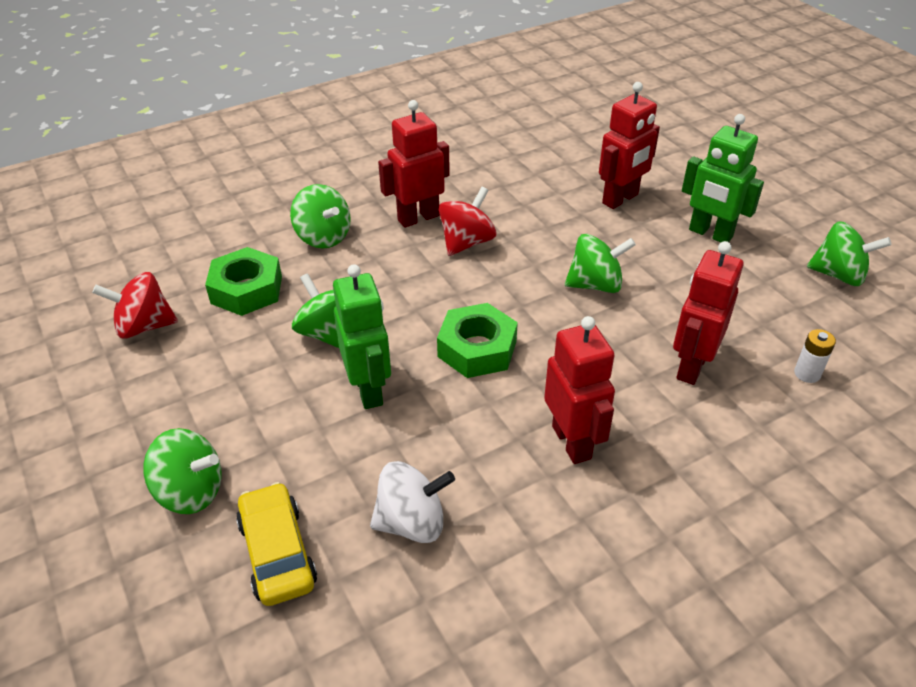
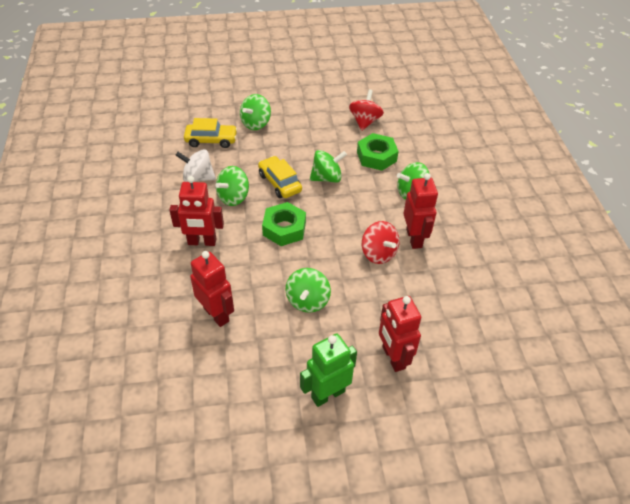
camera: 110 degrees right, 5 degrees up
green robot [333,264,391,409] -> yellow car [258,156,302,198]
white spinning top [370,461,455,543] -> white spinning top turned 90 degrees clockwise [176,149,216,182]
white battery [794,329,836,383] -> none
green spinning top [807,221,891,286] -> green spinning top moved to [215,166,249,206]

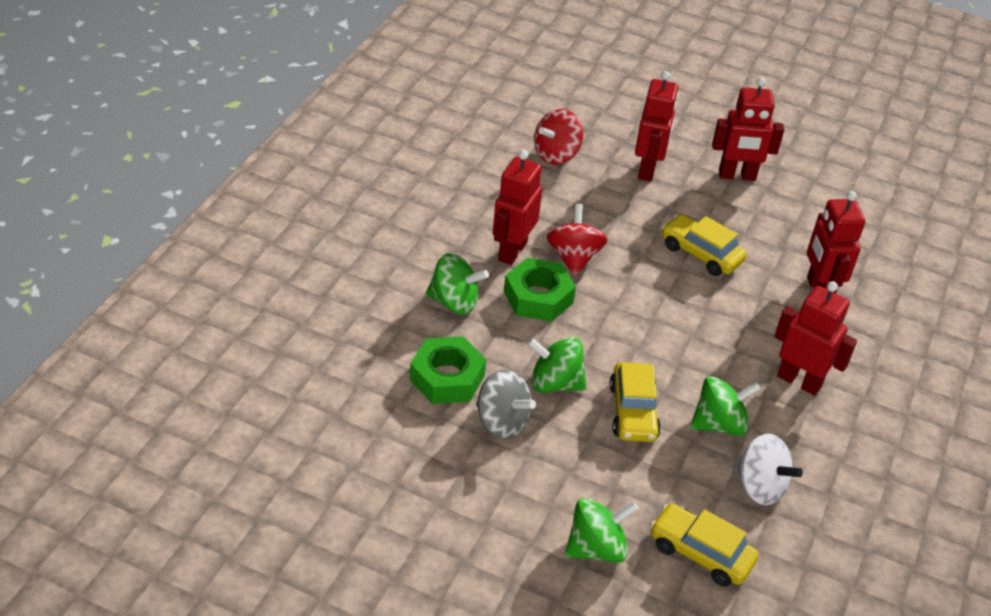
camera: 150 degrees left, 5 degrees down
green nut [262,202,306,246] -> green nut moved to [504,258,576,322]
green spinning top [286,268,331,313] -> yellow car [662,214,747,276]
green robot [300,333,357,407] -> red robot [712,78,785,181]
red spinning top [349,89,384,131] -> red spinning top moved to [534,109,583,165]
none -> grey spinning top [476,369,536,439]

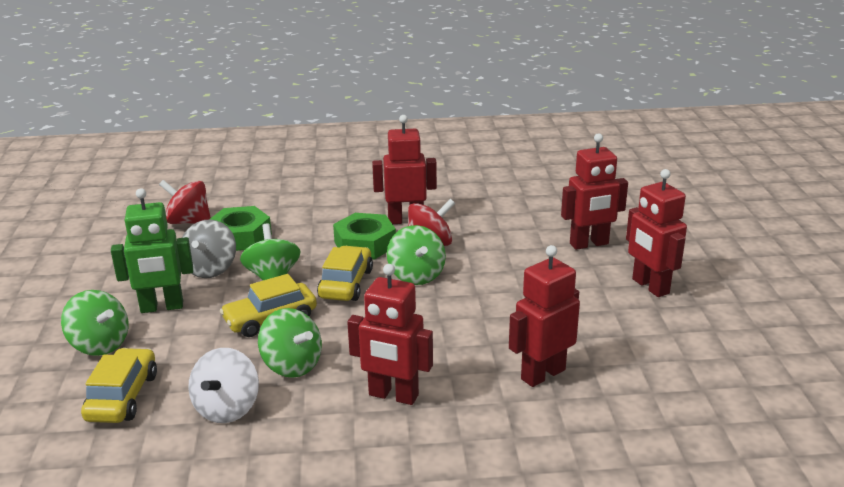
camera: 65 degrees right, 15 degrees down
green spinning top [426,253,489,315] -> green spinning top moved to [387,225,446,285]
red spinning top [534,109,583,165] -> red spinning top moved to [159,180,211,224]
yellow car [662,214,747,276] -> yellow car moved to [317,246,373,301]
red robot [774,281,857,396] -> red robot turned 105 degrees clockwise [347,264,433,405]
none -> green robot [111,188,193,313]

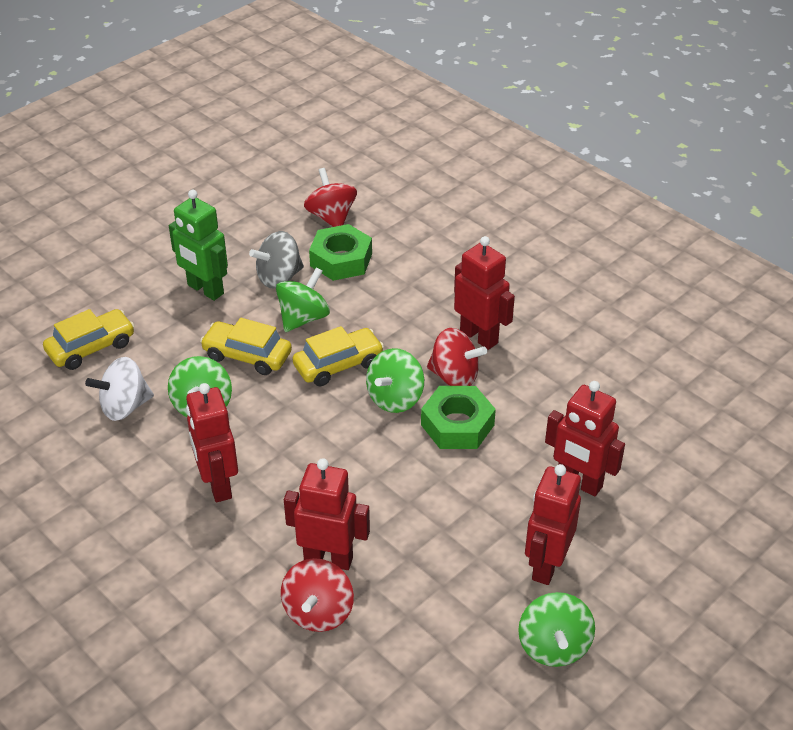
camera: 50 degrees right, 15 degrees up
green spinning top [61,290,128,356] -> green spinning top moved to [518,592,595,667]
green nut [333,213,396,259] -> green nut moved to [421,386,496,449]
none -> red spinning top [281,558,354,632]

